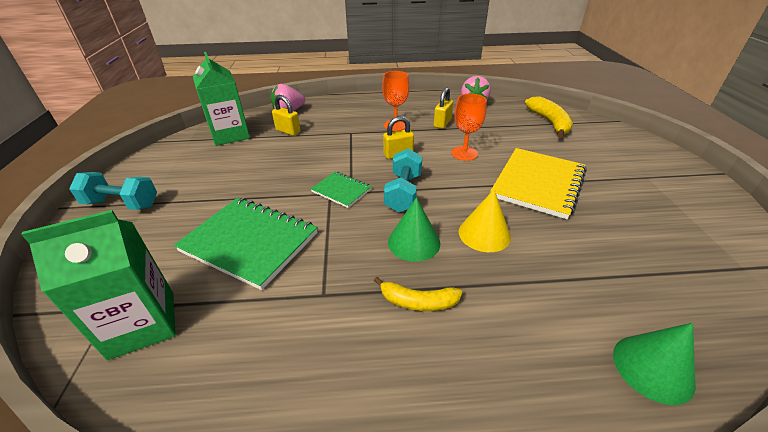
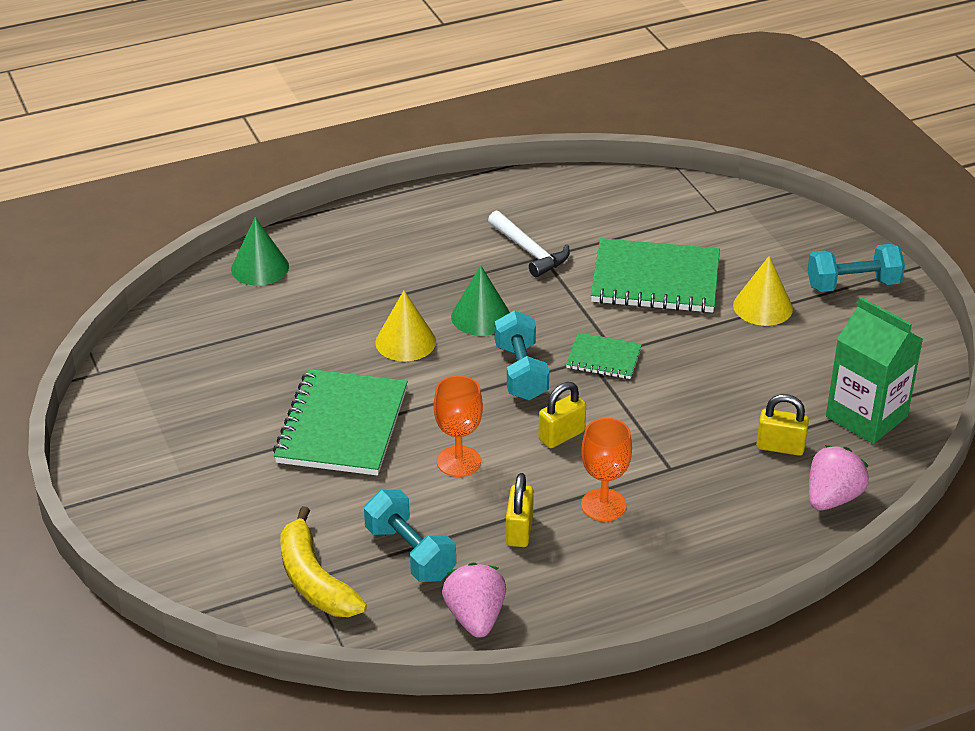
camera: 160 degrees right, 0 degrees up
green carton [21,210,176,360] -> none
yellow banana [374,277,462,311] -> none
yellow notebook [490,148,587,219] -> green notebook [273,369,408,475]
none -> turquoise dumbbell [364,490,456,582]
none -> white hammer [488,211,570,278]
none -> yellow cone [733,256,793,326]

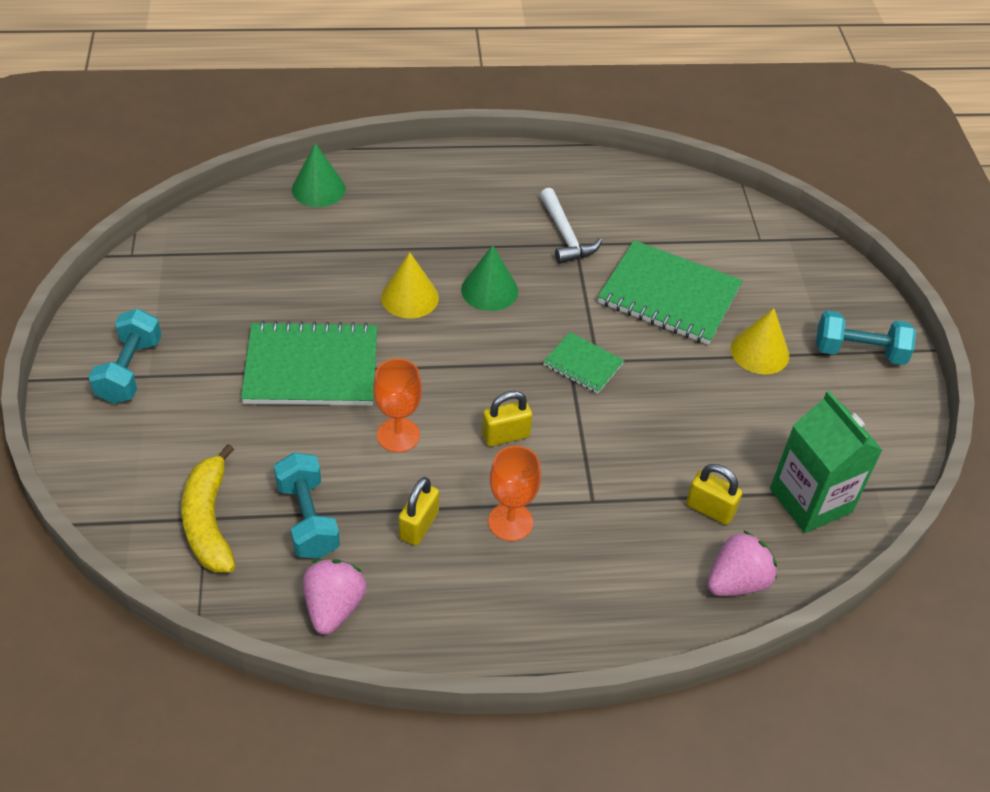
camera: 15 degrees right, 10 degrees up
green notebook [273,369,408,475] -> green notebook turned 60 degrees clockwise [241,321,377,406]
turquoise dumbbell [495,311,549,400] -> turquoise dumbbell moved to [89,309,162,404]

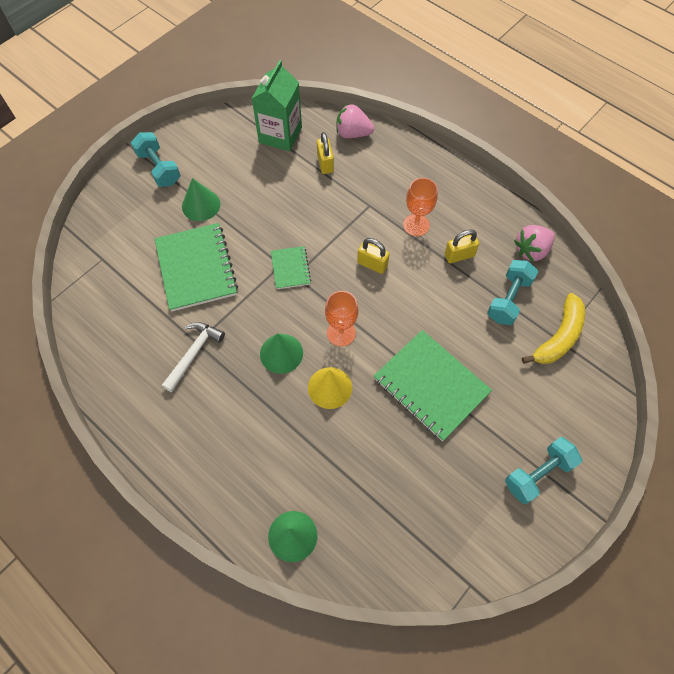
camera: 130 degrees left, 15 degrees up
orange goblet [373,358,422,452] -> orange goblet moved to [325,291,358,346]
yellow cone [731,308,789,374] -> green cone [182,178,221,221]

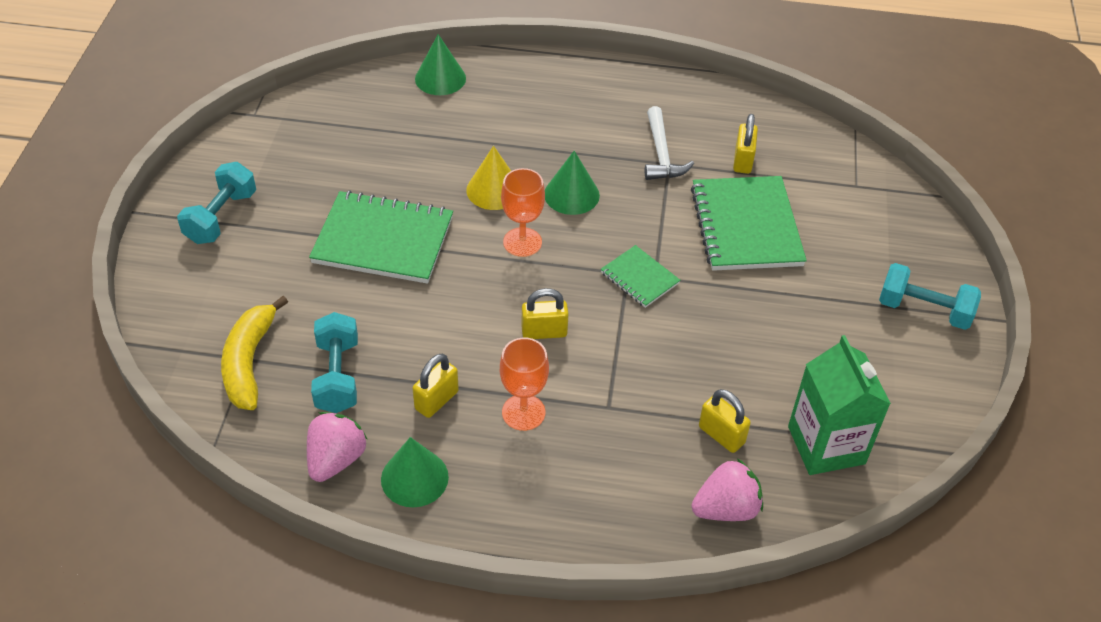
camera: 145 degrees right, 15 degrees down
green notebook [155,223,238,312] -> green notebook turned 45 degrees clockwise [691,176,807,271]
green cone [182,178,221,221] -> green cone moved to [381,437,449,507]
none -> yellow padlock [733,114,758,174]

